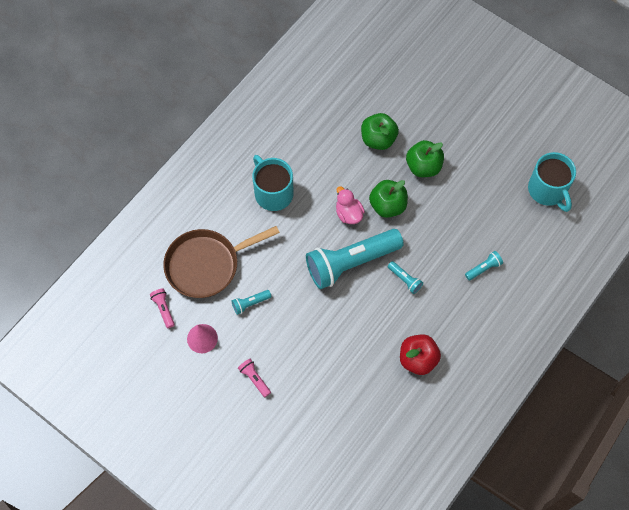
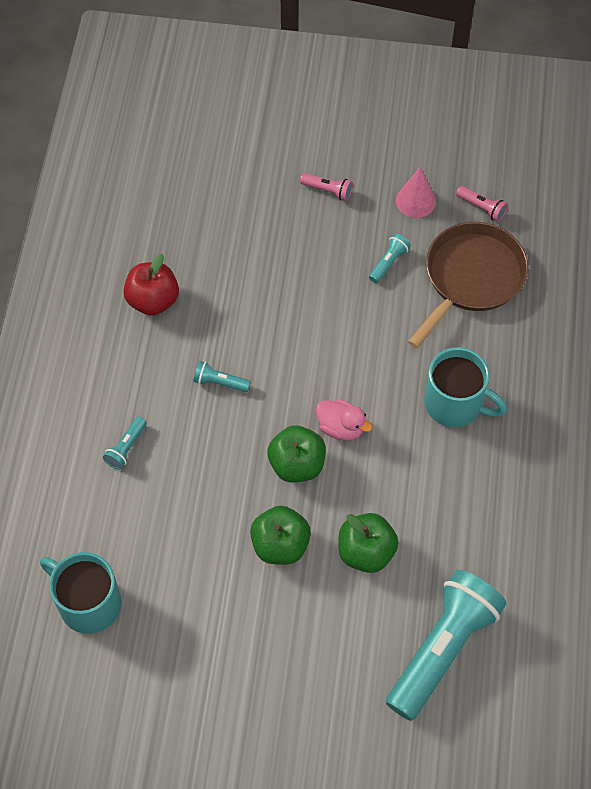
camera: 150 degrees right, 5 degrees down
turquoise flashlight [306,229,404,289] -> turquoise flashlight moved to [386,570,506,721]

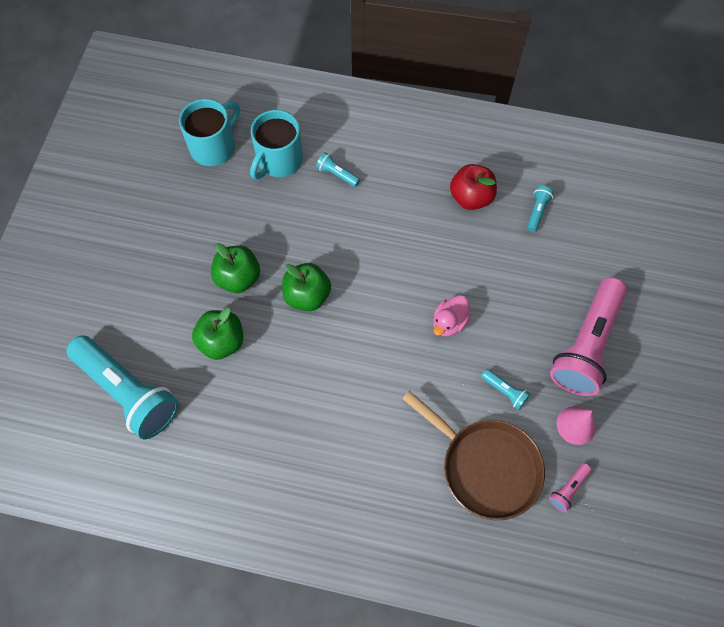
camera: 95 degrees right, 5 degrees up
turquoise flashlight [193,361,251,392] -> turquoise flashlight moved to [527,186,554,232]
pink flashlight [300,173,353,201] -> pink flashlight [550,277,627,396], size x2.49
pink duck [316,399,373,441] -> pink duck moved to [433,295,471,336]
turquoise mug [424,347,507,427] -> turquoise mug moved to [250,110,303,180]

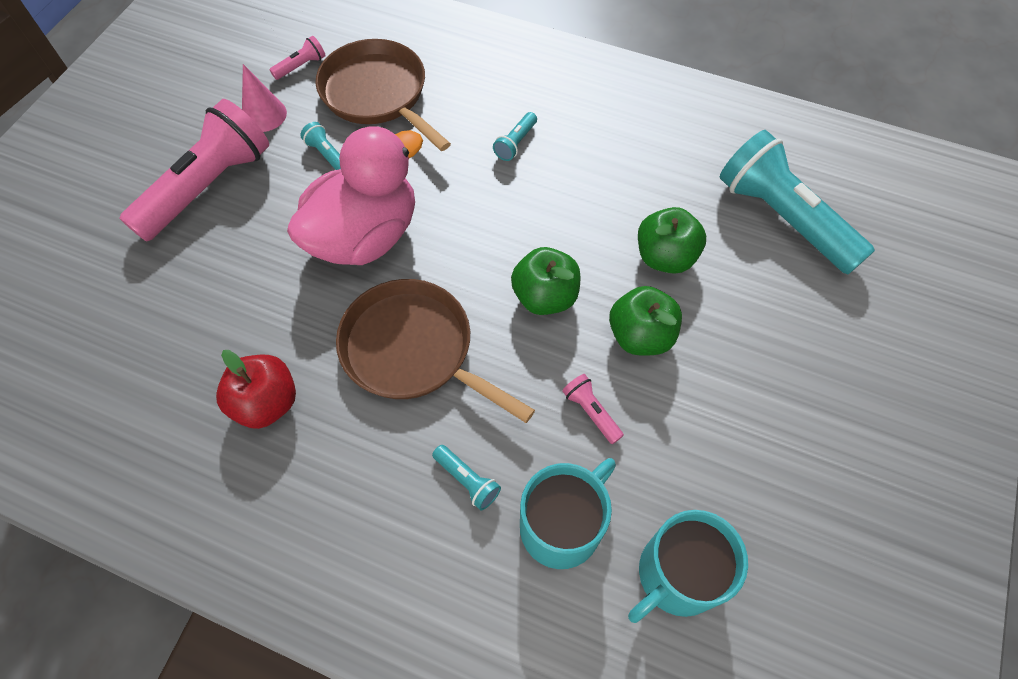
camera: 170 degrees left, 5 degrees down
pink duck [433,295,471,336] -> pink duck [287,125,423,265], size x2.22
turquoise flashlight [527,186,554,232] -> turquoise flashlight moved to [493,112,537,161]
none -> brown pan [336,279,535,423]
none -> pink flashlight [562,374,624,444]

